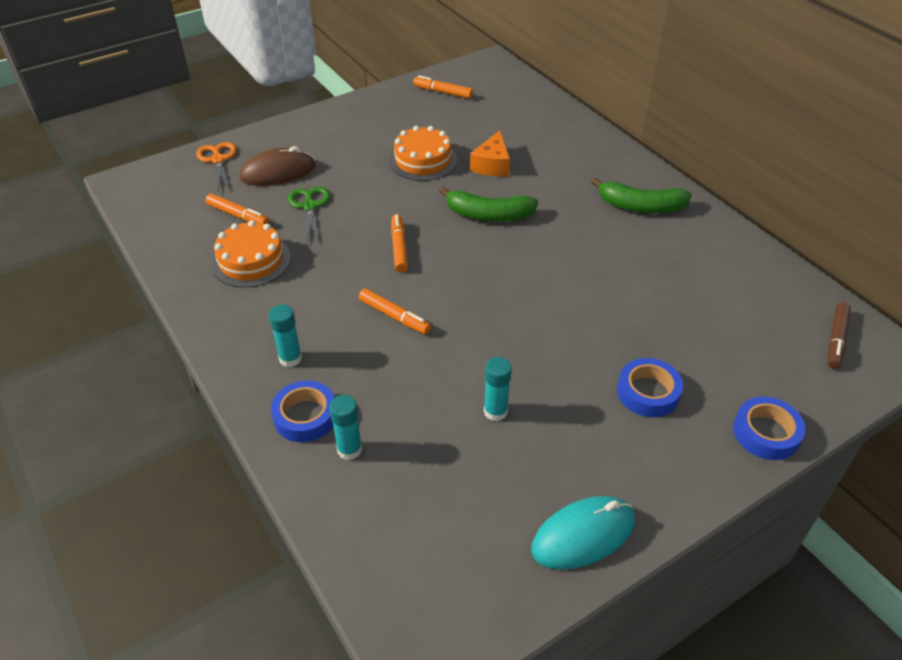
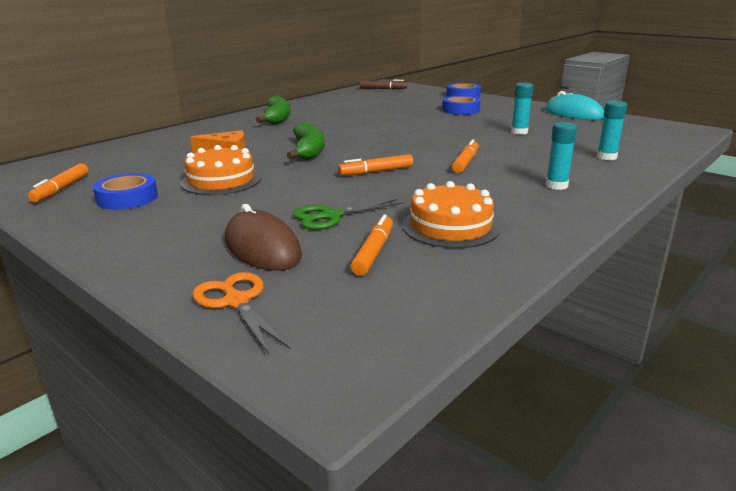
camera: 105 degrees left, 20 degrees down
orange scissors [196,142,236,191] -> orange scissors turned 90 degrees clockwise [192,272,290,354]
blue tape [271,381,335,442] -> blue tape moved to [93,173,158,210]

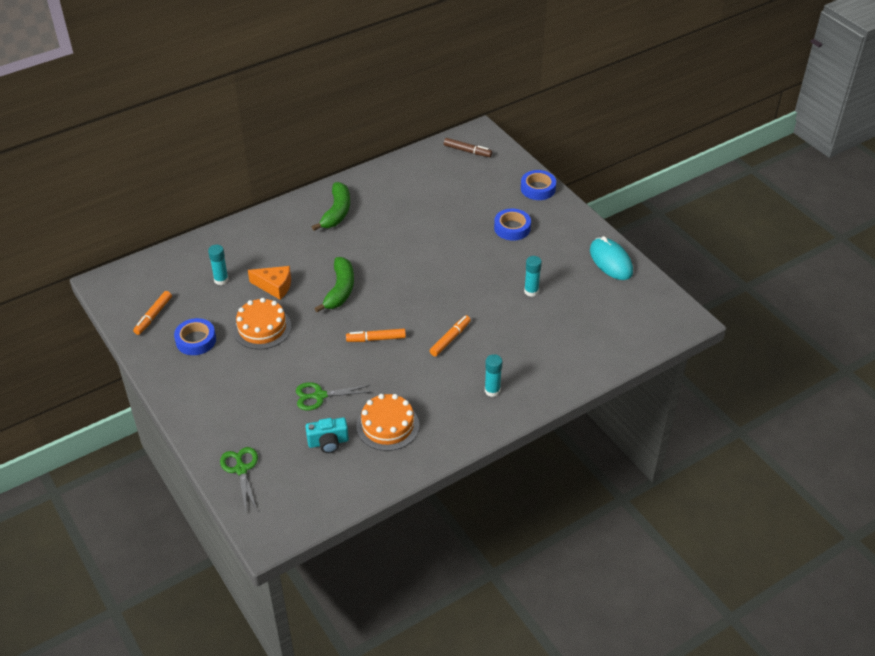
camera: 15 degrees right, 20 degrees up
orange scissors [192,272,290,354] -> green scissors [220,447,258,510]
brown mouse [225,204,302,271] -> none
orange marker [351,215,393,276] -> turquoise camera [305,417,349,453]
turquoise glue stick [597,101,627,160] -> turquoise glue stick moved to [208,245,229,285]

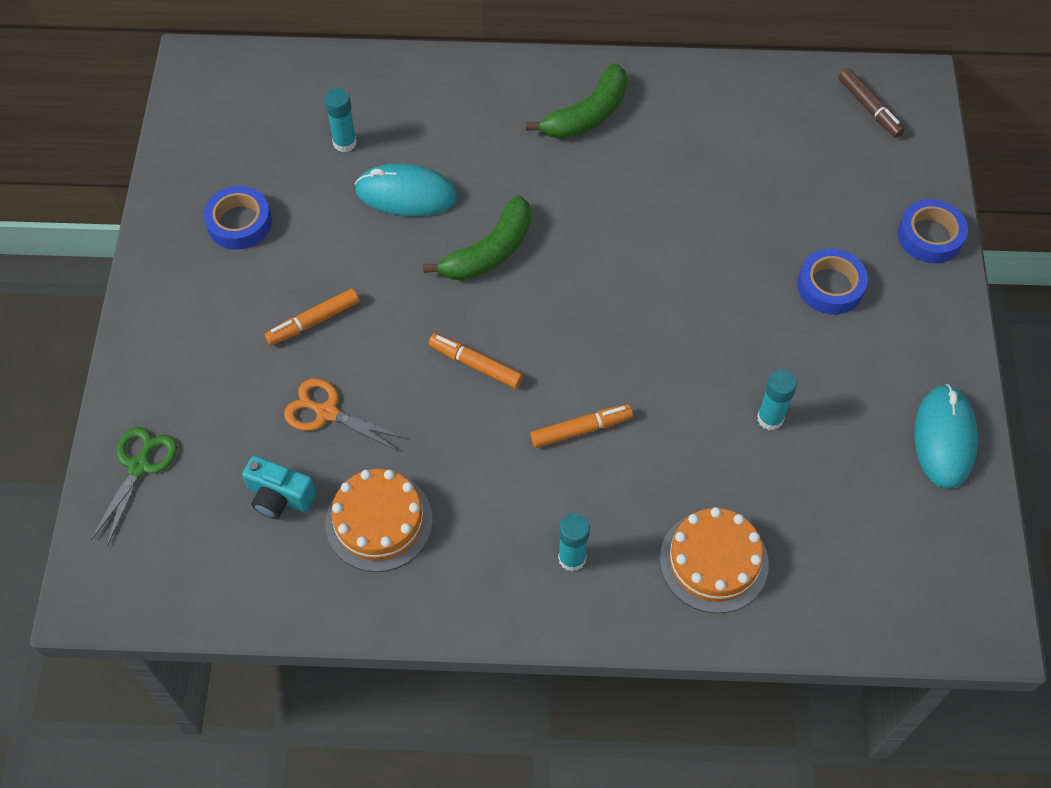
camera: 35 degrees right, 15 degrees up
orange marker [133,291,172,335] -> orange marker moved to [264,288,359,345]
orange cake [233,298,291,350] -> orange cake moved to [660,507,769,613]
orange cheese [248,266,291,300] -> turquoise mouse [355,163,457,217]
green scissors [296,382,370,411] -> orange scissors [284,378,407,451]

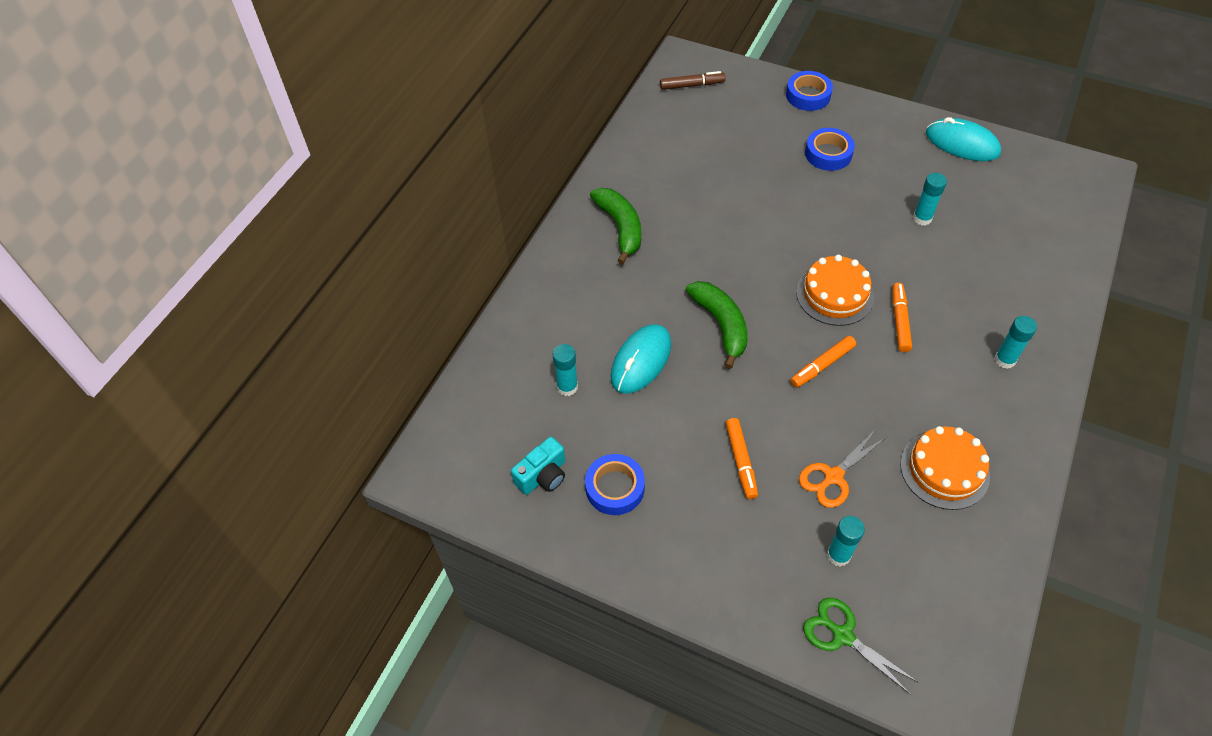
camera: 65 degrees left, 5 degrees down
turquoise camera [242,456,316,519] -> turquoise camera moved to [511,437,565,495]
orange cake [660,507,769,613] -> orange cake moved to [796,255,874,326]
none -> turquoise glue stick [827,516,865,567]

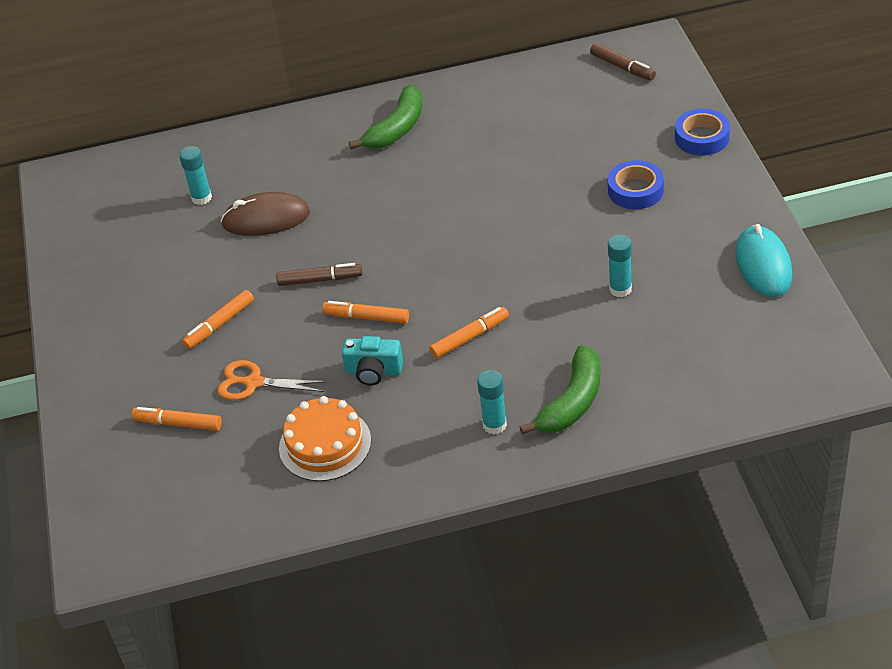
camera: 55 degrees right, 10 degrees down
turquoise camera [511,437,565,495] -> turquoise camera moved to [342,336,403,386]
blue tape [585,454,645,515] -> none
turquoise mouse [611,324,671,394] -> brown mouse [221,192,310,236]
green banana [686,281,748,369] -> green banana moved to [520,346,600,434]
orange cake [796,255,874,326] -> none
green scissors [803,598,918,694] -> none
turquoise glue stick [827,516,865,567] -> orange marker [132,407,222,431]
none -> brown marker [276,263,362,286]

